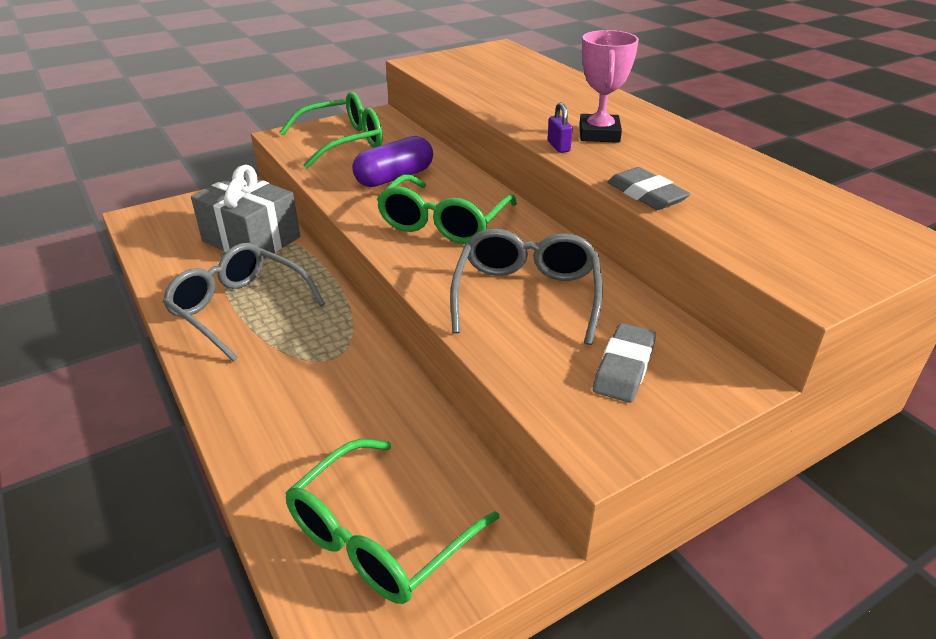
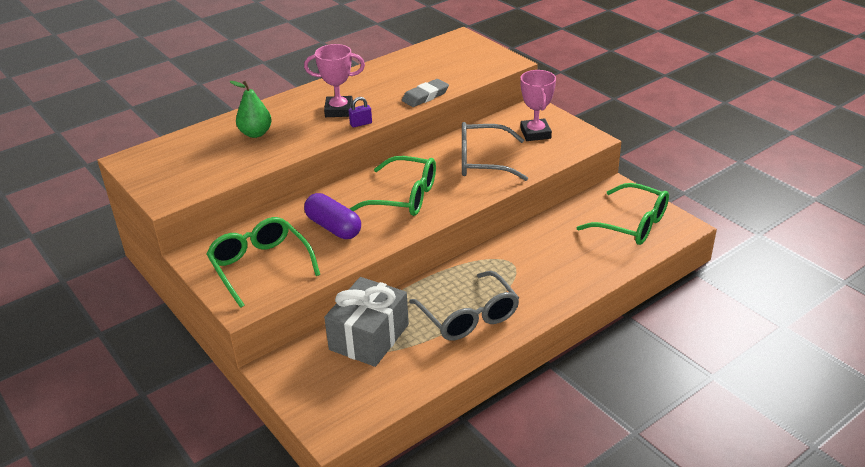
camera: 95 degrees left, 0 degrees up
grey glasses [163,243,325,362] -> grey glasses turned 60 degrees counterclockwise [409,271,519,341]
grey eraser [593,323,656,403] -> pink trophy [520,70,556,141]
none -> green pear [229,81,272,138]

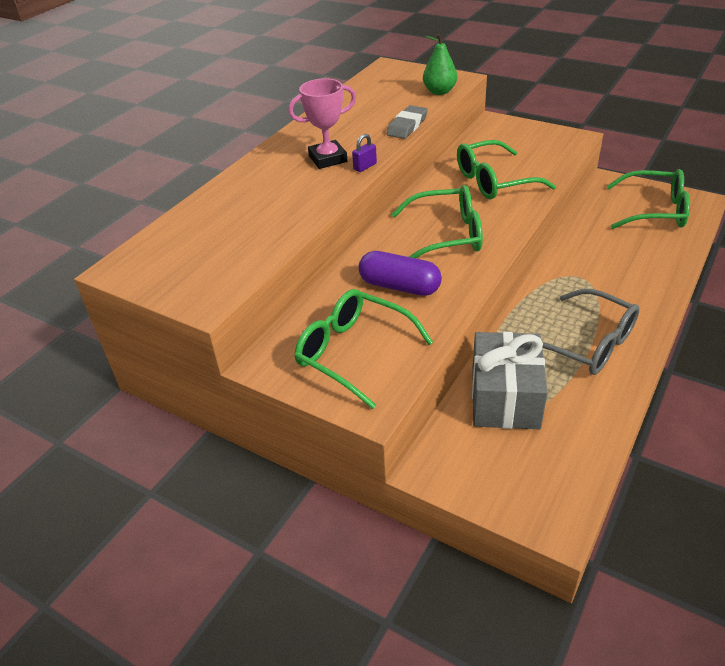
camera: 20 degrees left, 5 degrees up
green pear [229,81,272,138] -> green pear moved to [423,34,457,95]
grey glasses [462,122,528,181] -> green glasses [457,140,556,199]
pink trophy [520,70,556,141] -> none

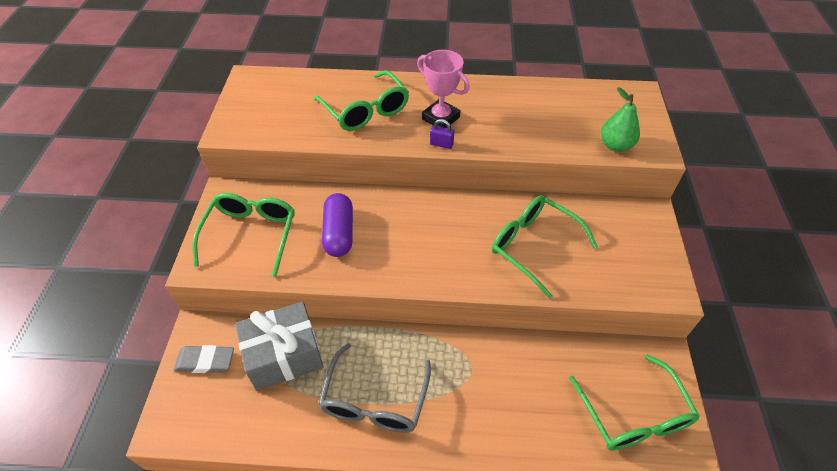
camera: 60 degrees right, 10 degrees up
grey eraser [387,105,428,139] -> grey eraser moved to [173,345,234,373]
green glasses [392,185,483,258] -> green glasses moved to [314,70,409,131]

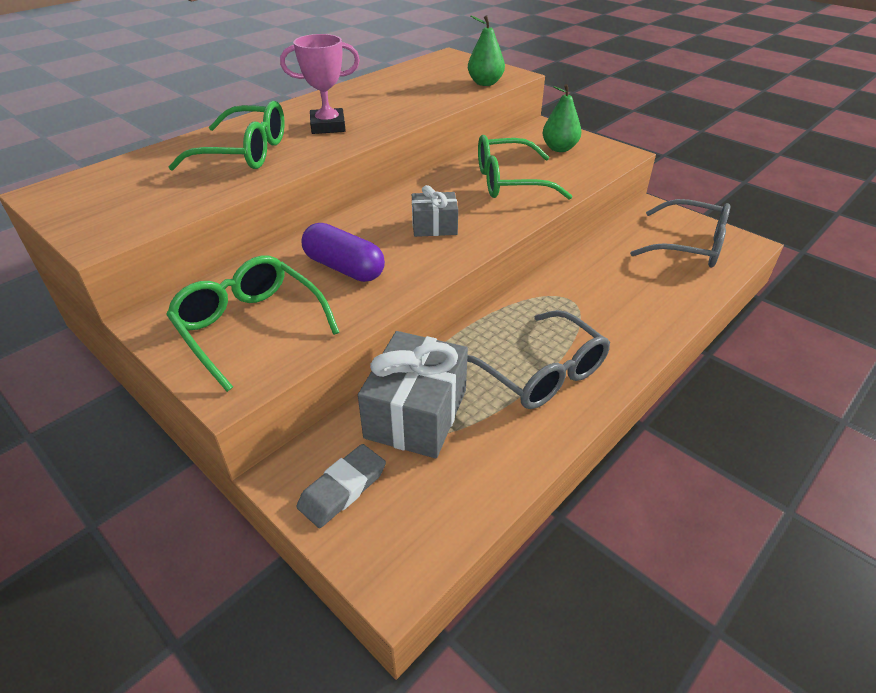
camera: 50 degrees left, 10 degrees down
purple padlock [430,119,454,149] -> none
green glasses [569,354,700,450] -> grey glasses [630,199,730,268]
none -> grey gift [412,185,458,237]
none -> green pear [543,84,581,152]

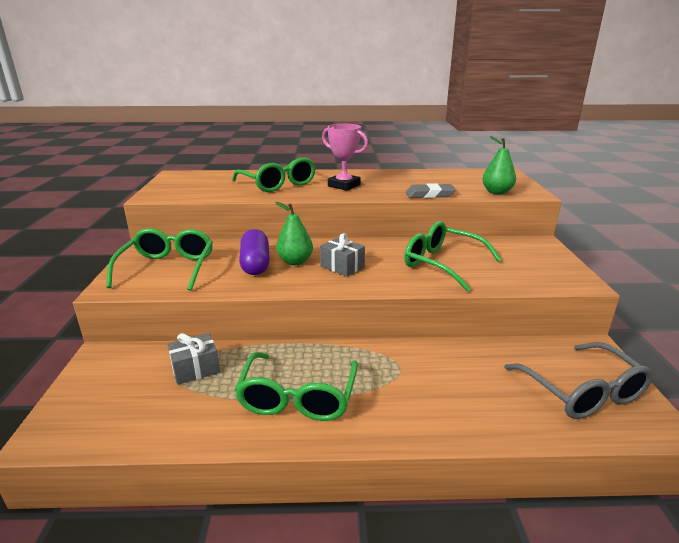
camera: 45 degrees right, 15 degrees down
grey eraser [296,444,386,528] -> grey eraser moved to [406,183,456,198]
grey gift [358,331,468,458] -> grey gift [168,333,220,385], size x0.57
grey glasses [467,310,610,409] -> green glasses [235,352,358,421]
green pear [543,84,581,152] -> green pear moved to [275,202,313,265]

